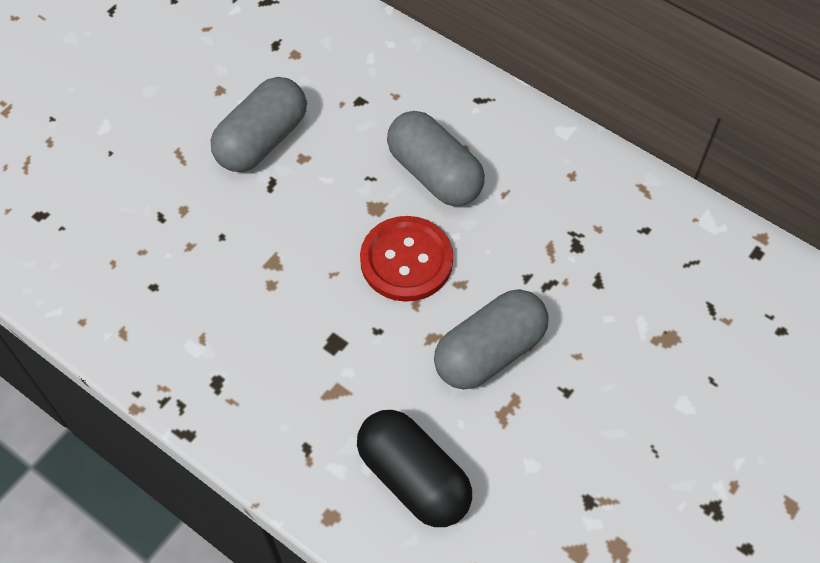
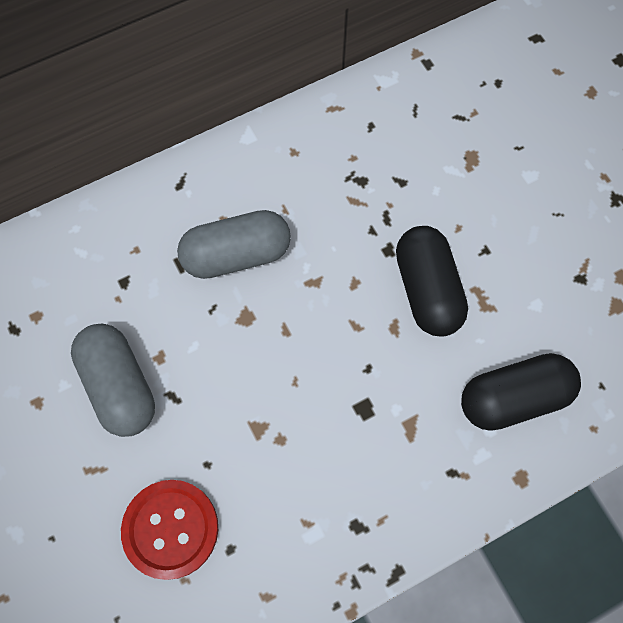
camera: 65 degrees left, 10 degrees up
red button [360,216,453,302] -> red button moved to [121,480,218,580]
grey capsule [434,289,549,389] -> black capsule [396,226,468,337]

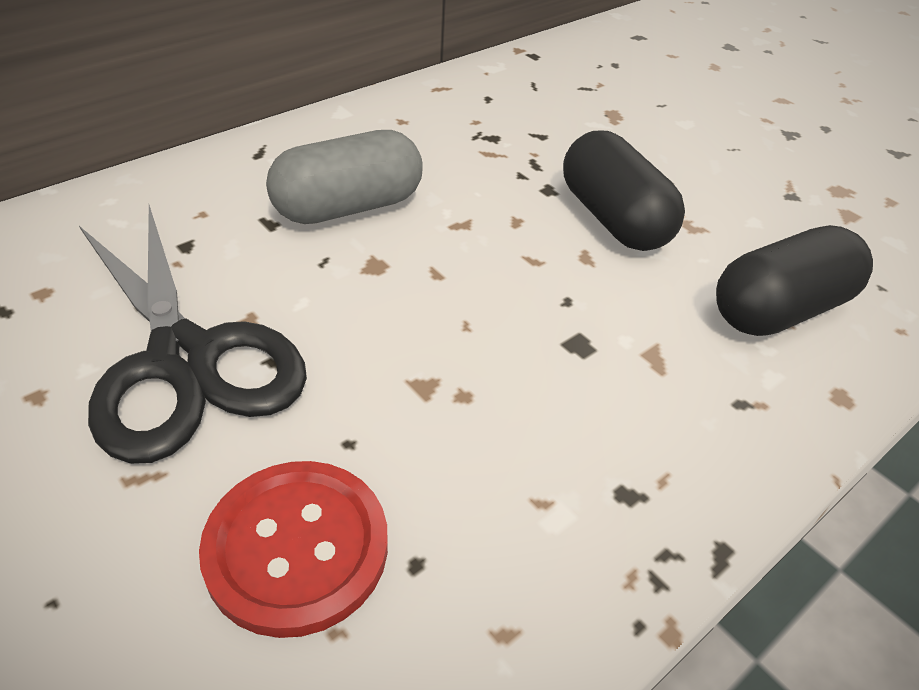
camera: 15 degrees left, 25 degrees down
grey capsule [71,324,155,437] -> black scissors [79,205,307,464]

